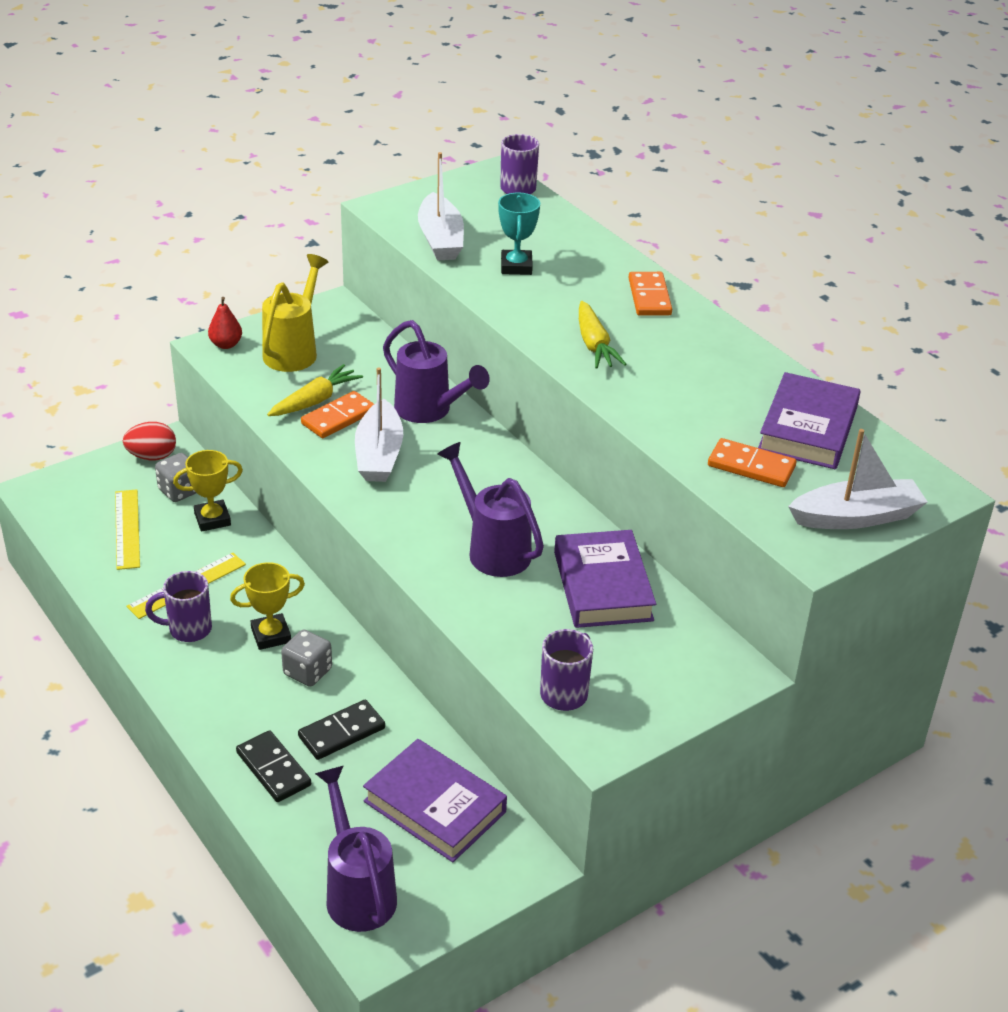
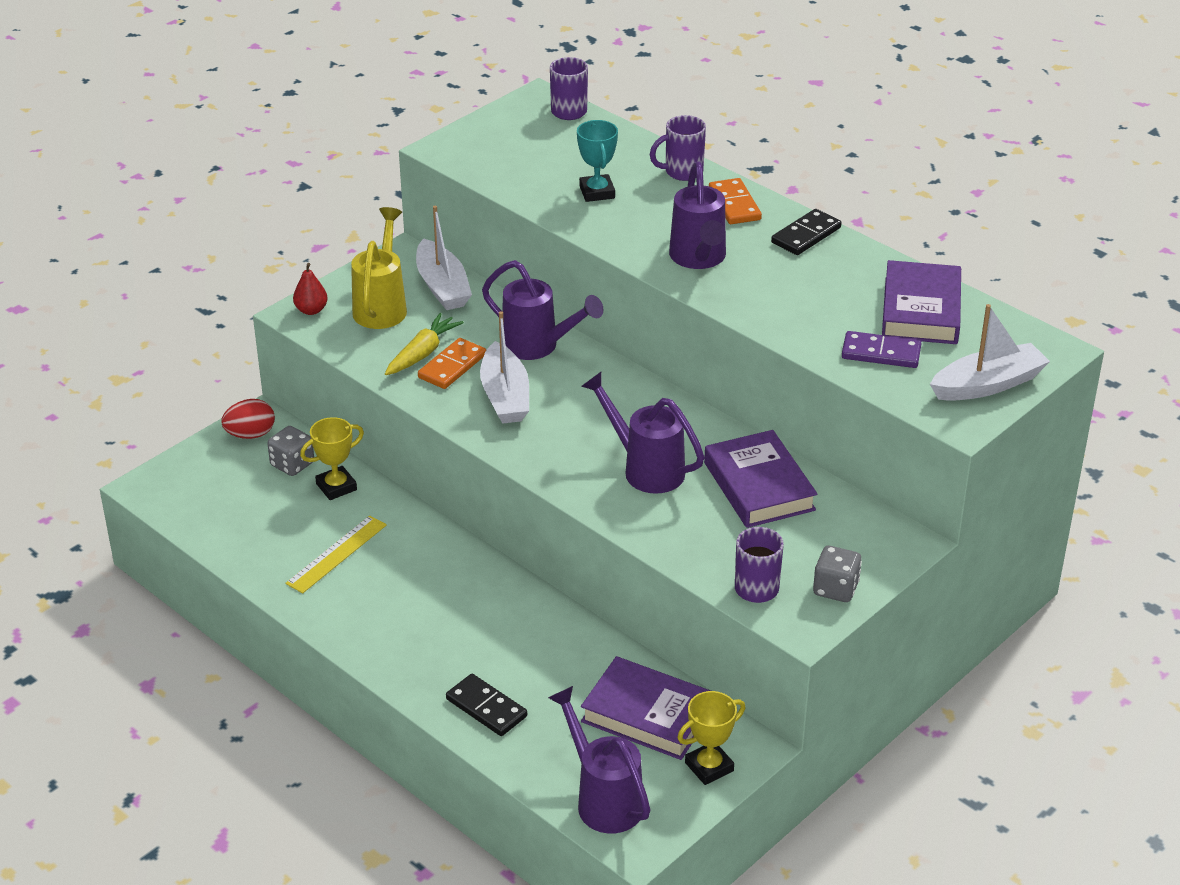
camera: 10 degrees left, 0 degrees up
yellow ruler [115,489,140,570] -> none
purple mug [145,571,212,642] -> purple mug moved to [650,115,706,181]
yellow trophy [230,562,305,650] -> yellow trophy moved to [677,691,745,785]
grey dice [281,630,332,687] -> grey dice moved to [813,546,862,602]
black domino [298,700,385,760] -> black domino moved to [771,209,841,255]
white boat [418,152,464,261] -> white boat moved to [416,206,472,310]
yellow carrot [579,301,626,369] -> purple watering can [669,162,726,269]
orange domino [708,438,796,487] -> purple domino [842,331,921,368]

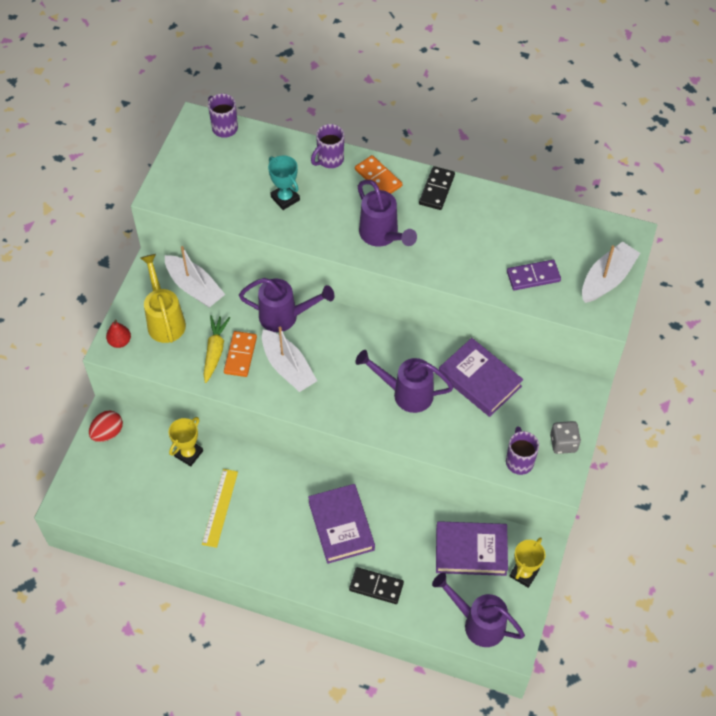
camera: 25 degrees left, 20 degrees up
grey dice [267,426,314,476] -> none
purple book [882,260,961,344] -> purple book moved to [308,484,375,564]

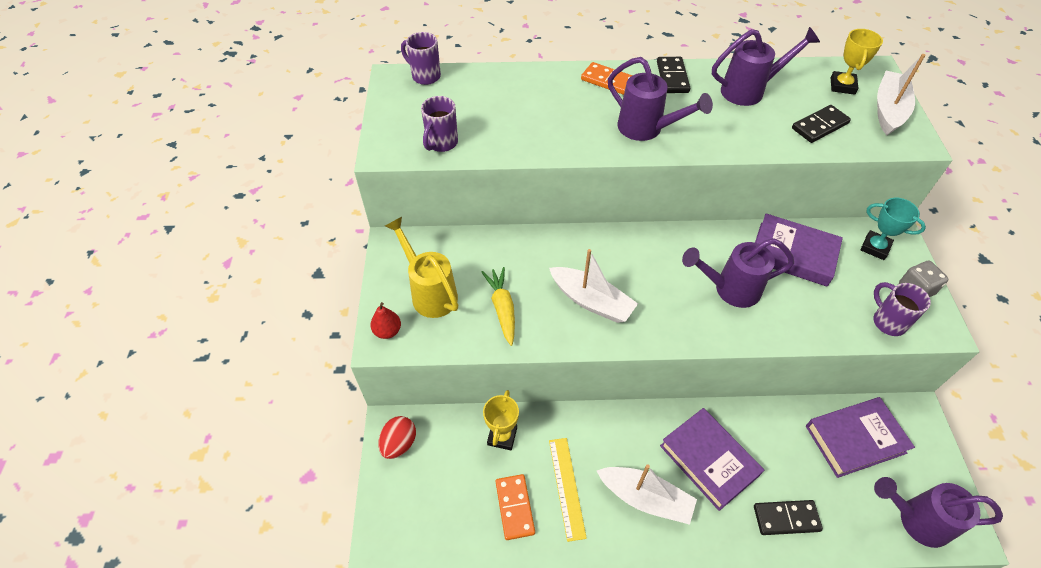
camera: 20 degrees left, 5 degrees down
white boat [165,246,225,307] -> white boat moved to [596,464,697,525]
orange domino [224,331,257,377] -> orange domino moved to [495,474,535,540]
purple watering can [239,278,335,332] -> purple watering can moved to [712,27,820,106]
turquoise trophy [268,155,300,210] -> turquoise trophy moved to [860,198,926,260]
purple mug [311,124,344,168] -> purple mug moved to [421,96,458,152]
purple domino [507,260,561,290] -> black domino [792,105,851,143]
yellow trophy [509,537,545,588] -> yellow trophy moved to [831,29,883,95]

